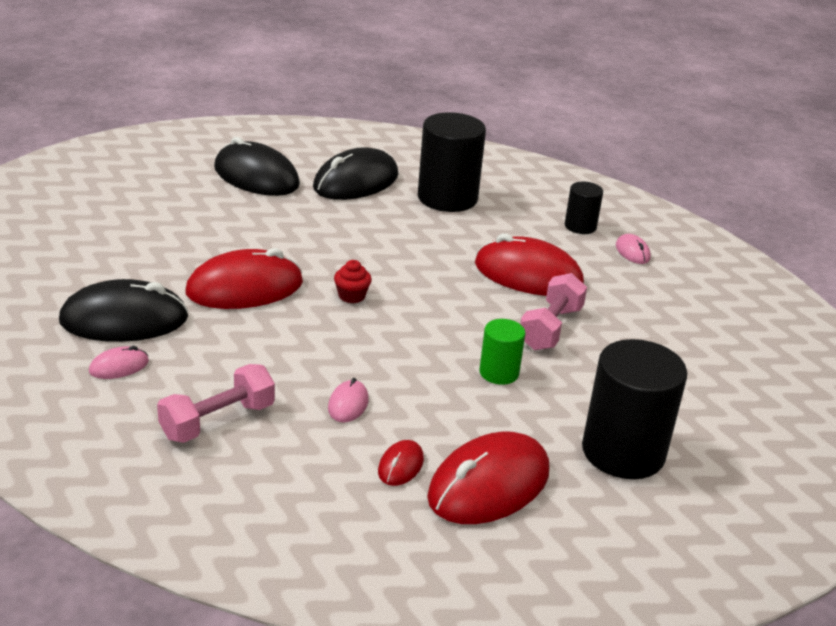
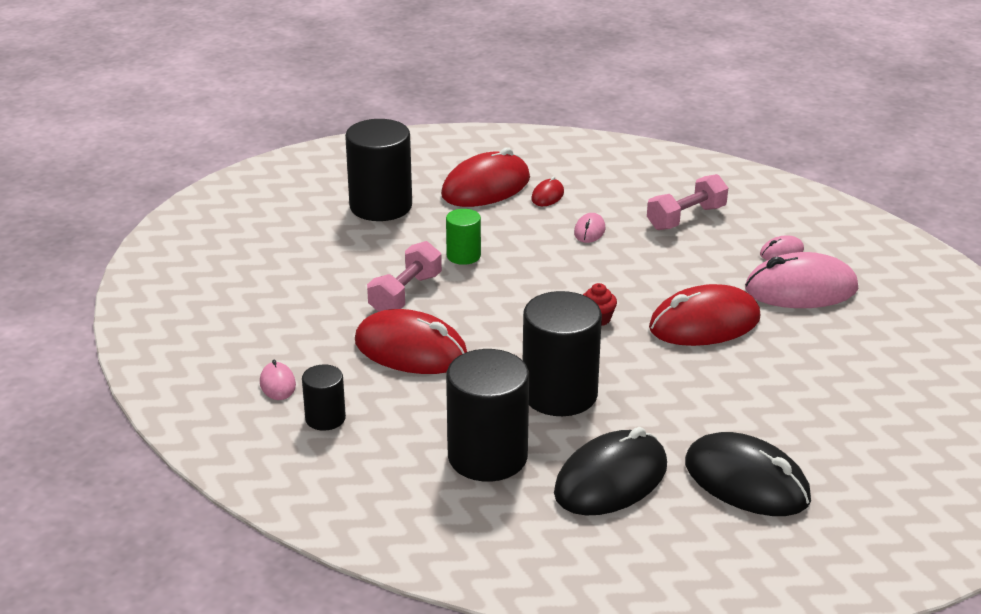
camera: 175 degrees left, 0 degrees up
black mouse [59,279,189,342] -> pink mouse [745,252,858,308]
none -> black cylinder [523,291,602,416]

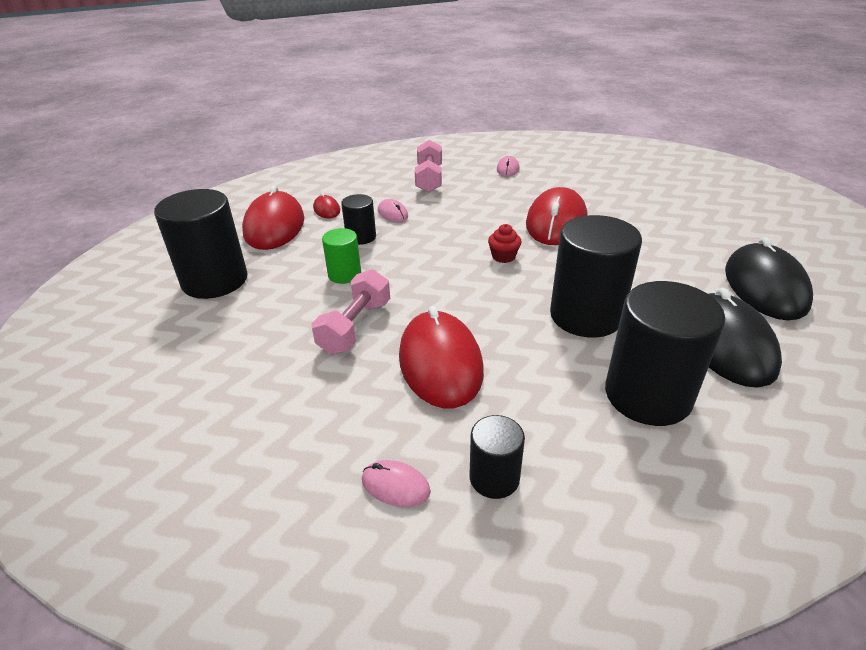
camera: 50 degrees left, 5 degrees up
red mouse [355,309,467,374] -> red mouse turned 75 degrees counterclockwise [399,306,484,408]
pink dumbbell [367,241,442,312] -> pink dumbbell turned 45 degrees clockwise [311,269,390,354]
black mouse [685,432,811,516] -> black mouse turned 75 degrees counterclockwise [725,237,813,320]
pink mouse [745,252,858,308] -> none
none -> black cylinder [341,194,376,245]

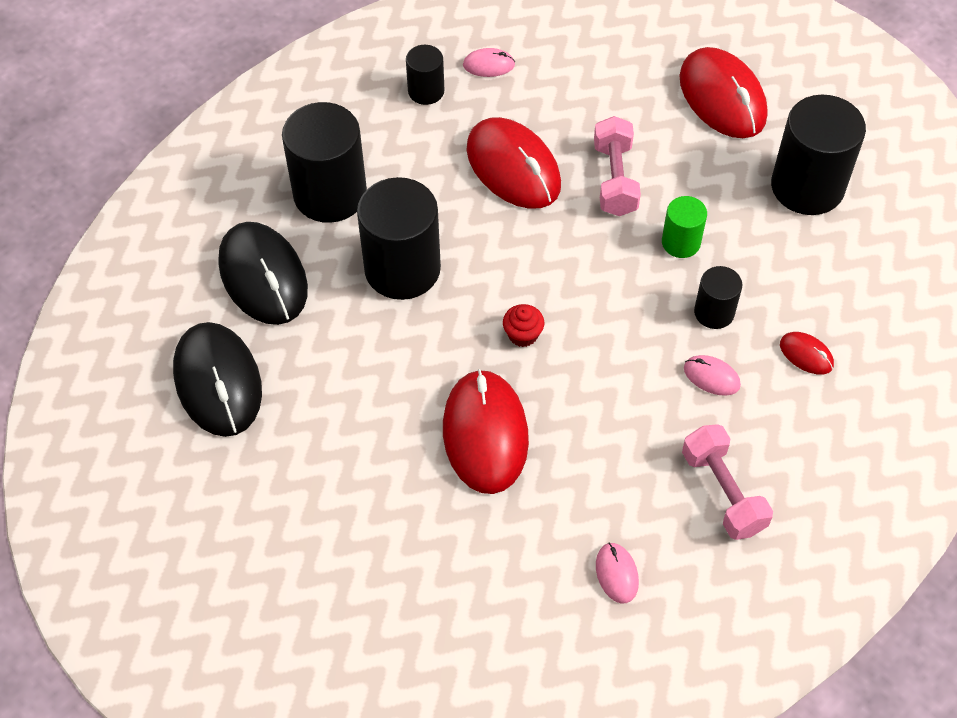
camera: 155 degrees right, 20 degrees up
red mouse [242,185,304,250] -> red mouse moved to [679,47,767,138]

